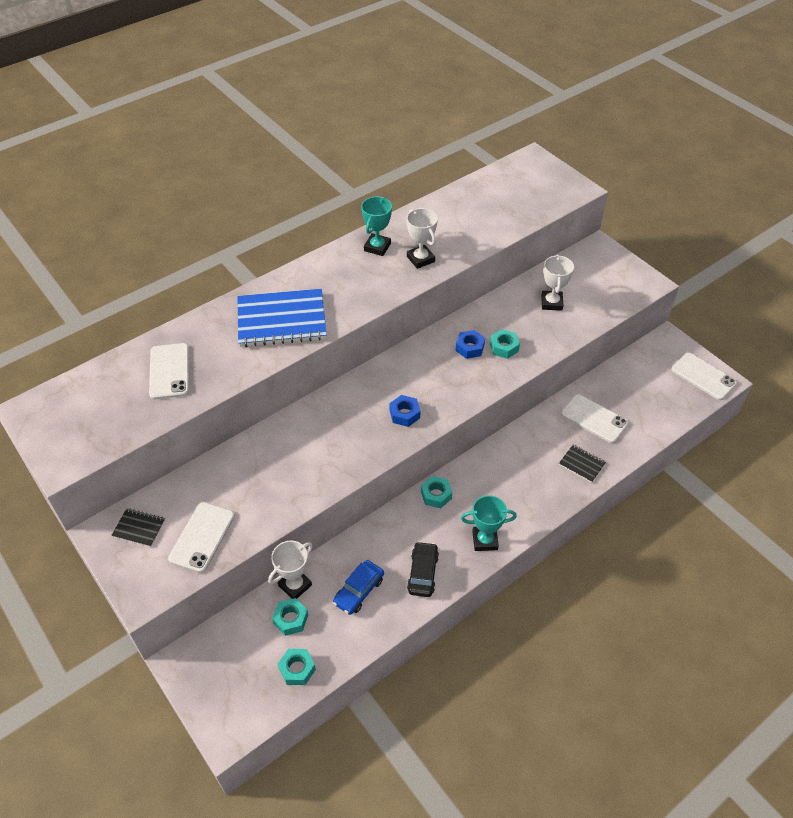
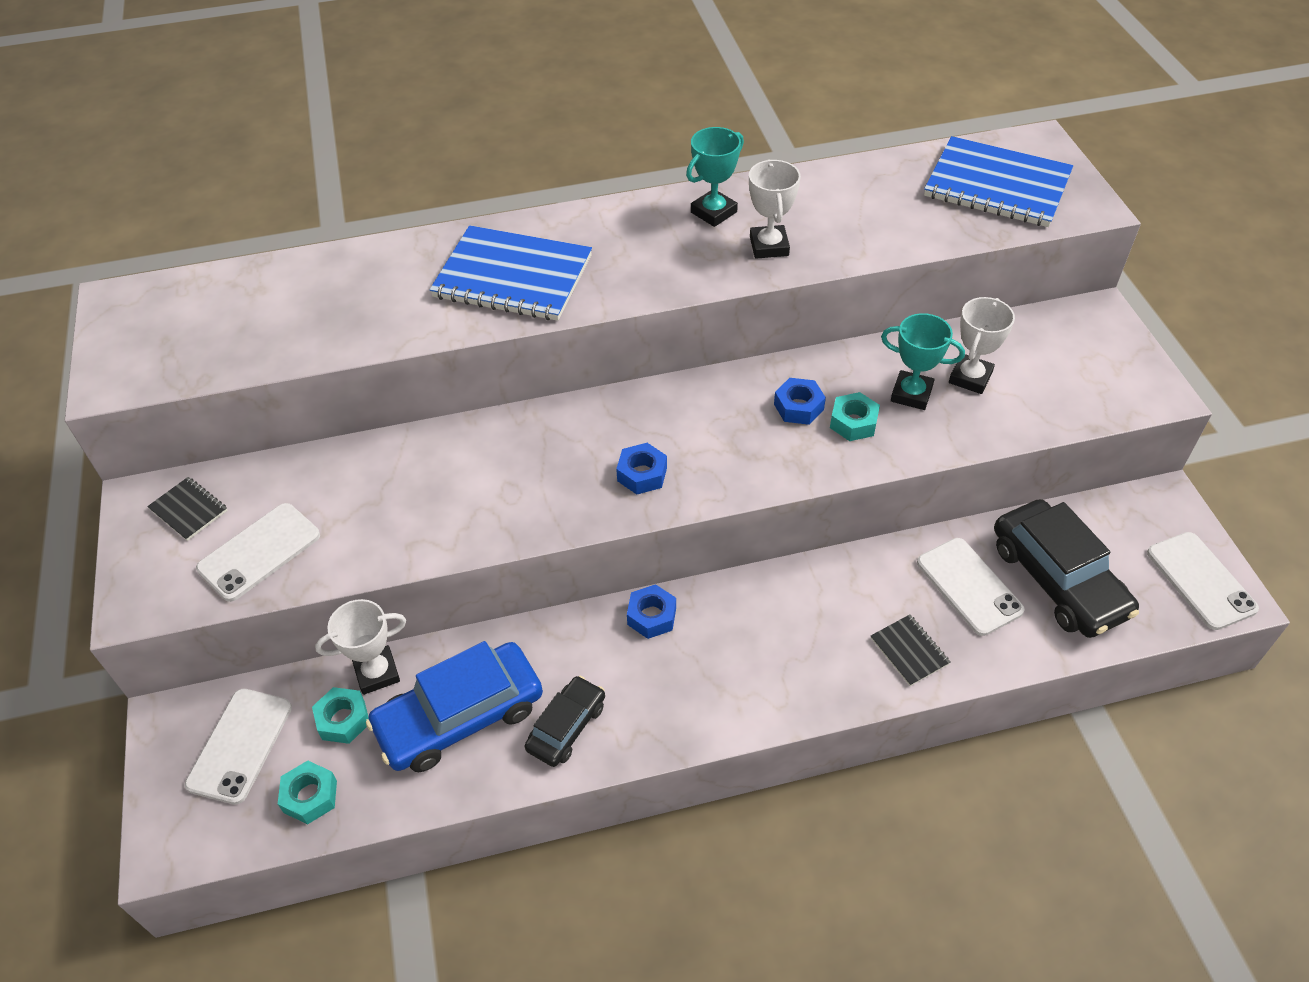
camera: 25 degrees right, 0 degrees up
white phone [149,343,189,399] -> white phone moved to [185,689,292,805]
blue car [333,560,384,615] -> blue car [366,641,543,772], size x1.77
turquoise nut [421,476,452,508] -> blue nut [627,584,676,639]
turquoise trophy [461,495,517,551] -> turquoise trophy moved to [881,313,965,410]
none -> blue notebook [924,136,1073,227]
none -> black car [994,499,1139,638]

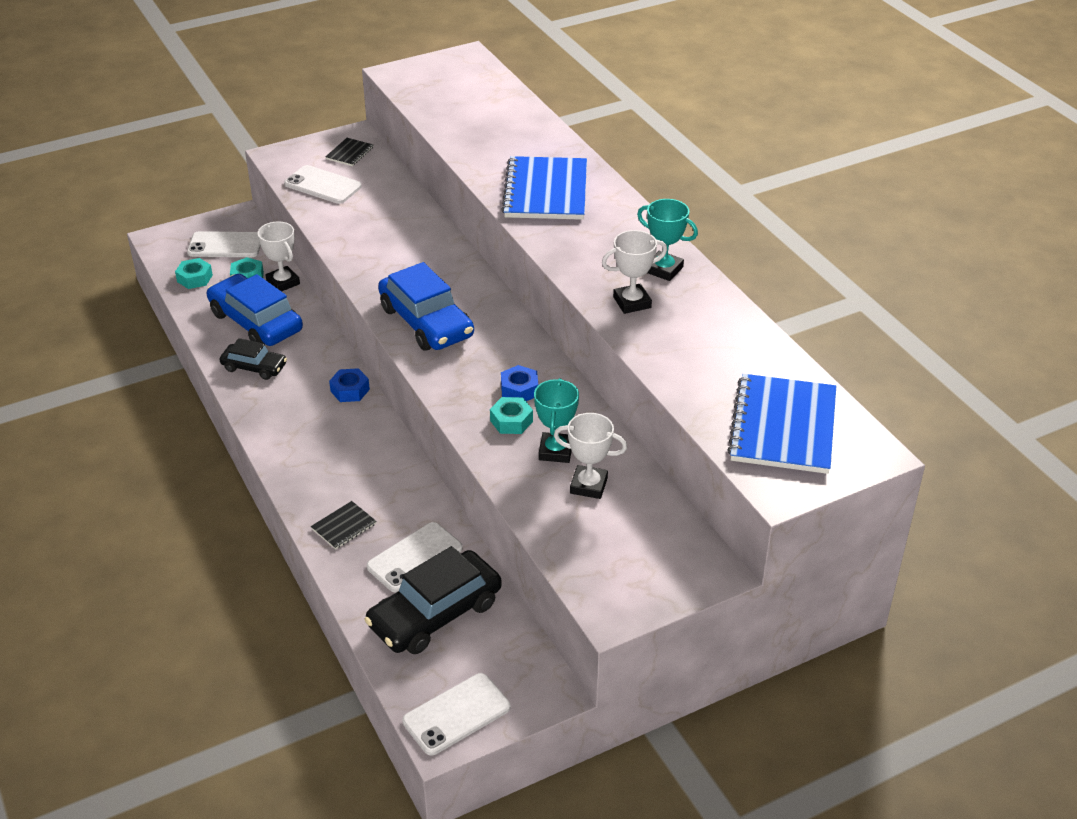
camera: 75 degrees right, 10 degrees down
blue nut [616,443,667,495] -> blue car [378,262,474,351]

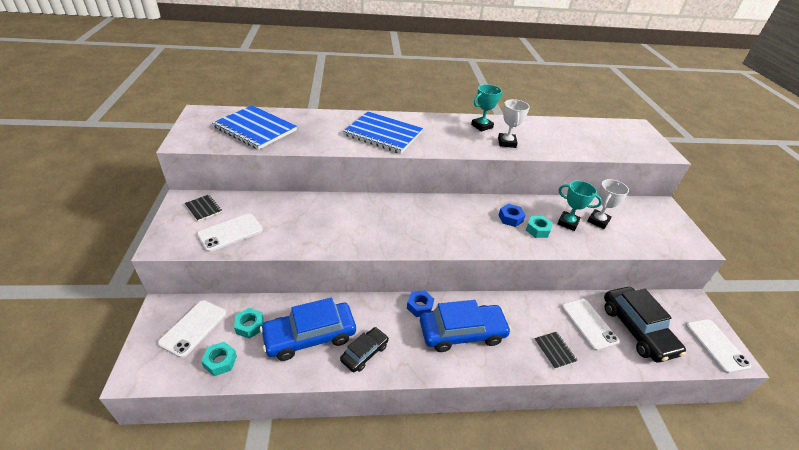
camera: 70 degrees left, 0 degrees up
white trophy [258,221,300,292] -> none
blue car [378,262,474,351] -> blue car moved to [420,300,511,352]
blue notebook [728,374,836,474] -> blue notebook moved to [212,105,297,150]

